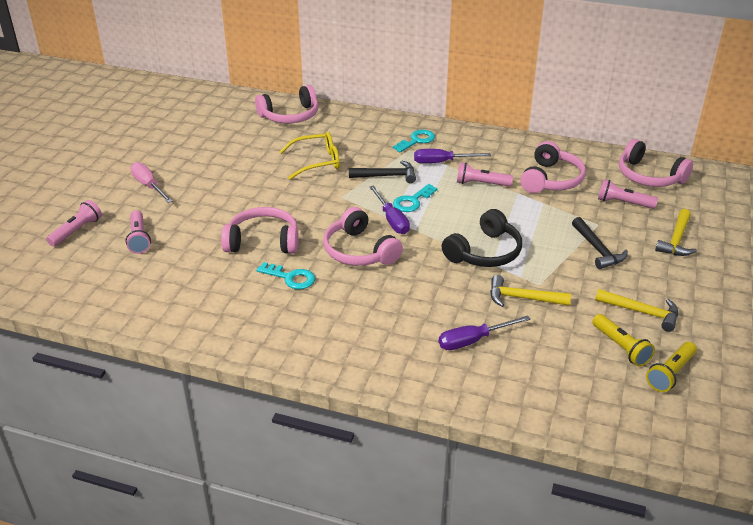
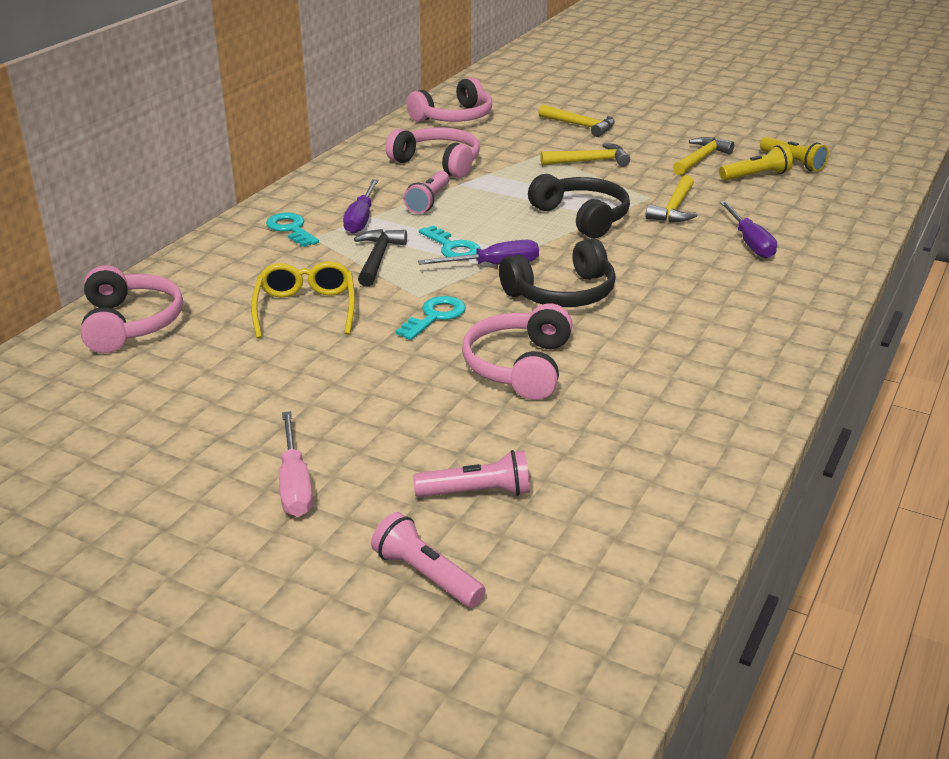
camera: 80 degrees left, 5 degrees down
pink screwdriver [131,162,173,203] -> pink screwdriver turned 75 degrees counterclockwise [279,411,313,517]
turquoise key [256,262,315,289] -> turquoise key moved to [396,296,466,340]
pink headphones [323,207,403,266] -> black headphones [499,238,616,307]
black hammer [572,217,628,269] -> yellow hammer [540,143,630,167]
pink flashlight [598,179,658,209] -> none

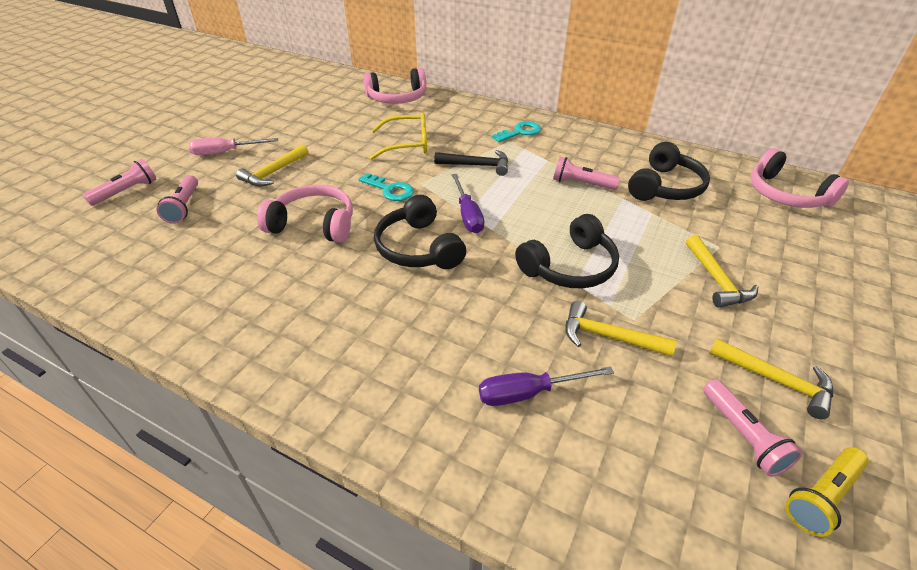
camera: 90 degrees right, 10 degrees up
purple screwdriver [343,179,379,234] -> none
pink headphones [386,127,480,178] -> black headphones [628,142,710,201]
turquoise key [419,226,480,257] -> none
yellow hammer [538,105,615,137] -> yellow hammer moved to [236,144,309,187]
yellow flashlight [719,145,793,181] -> pink flashlight [703,379,802,477]

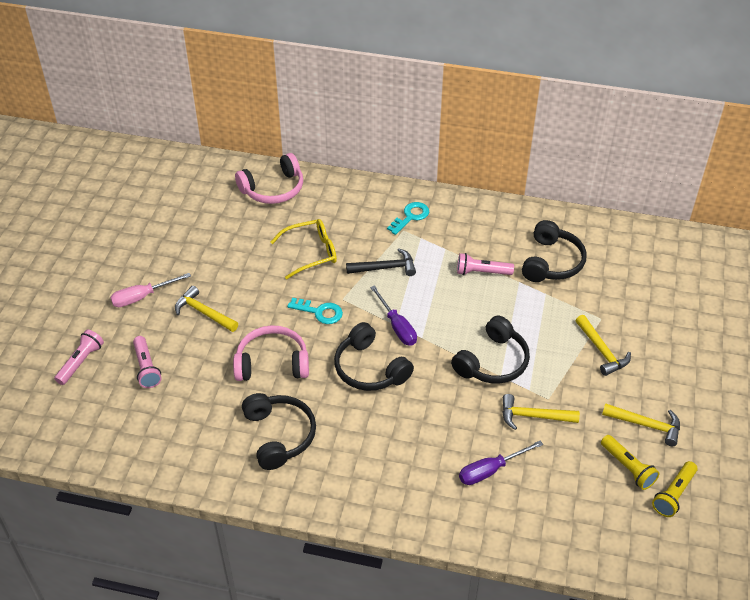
camera: 15 degrees left, 5 degrees up
yellow hammer [236,144,309,187] -> yellow hammer turned 105 degrees clockwise [175,286,238,332]
pink flashlight [703,379,802,477] -> yellow flashlight [601,435,660,490]
pink headphones [750,148,849,208] -> none
none -> black headphones [242,393,316,470]

